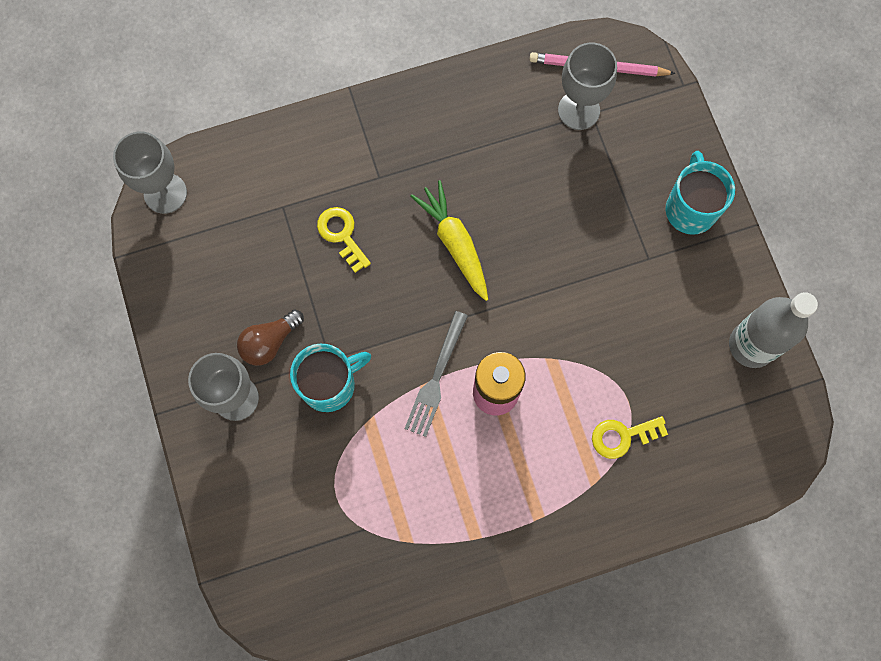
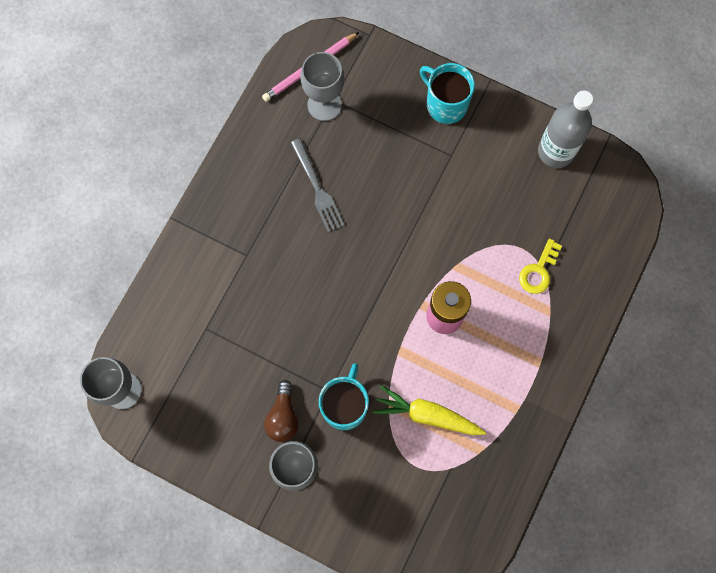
camera: 45 degrees left, 0 degrees up
yellow key [317,207,371,273] -> none
grey fork [405,311,468,437] -> grey fork moved to [291,139,344,232]
yellow carrot [411,180,488,301] -> yellow carrot moved to [373,385,486,435]

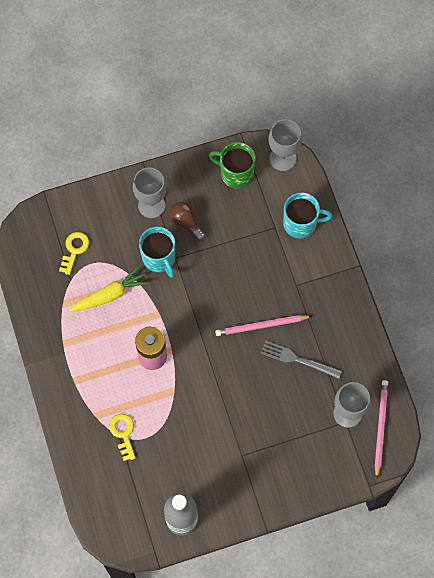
camera: 135 degrees right, 5 degrees down
turquoise mug [420,63,475,124] -> turquoise mug moved to [283,192,332,238]
none -> yellow key [59,232,89,275]
none -> green mug [209,142,256,188]
none -> pink pencil [215,315,312,336]

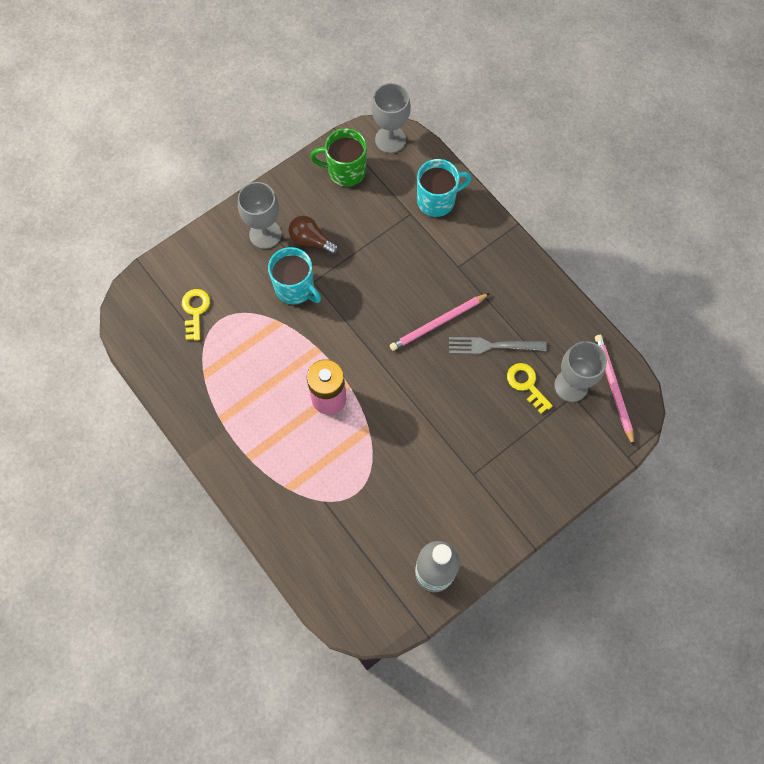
camera: 20 degrees left, 0 degrees up
yellow carrot [69,265,150,312] -> none
yellow key [109,414,135,461] -> yellow key moved to [507,363,553,413]

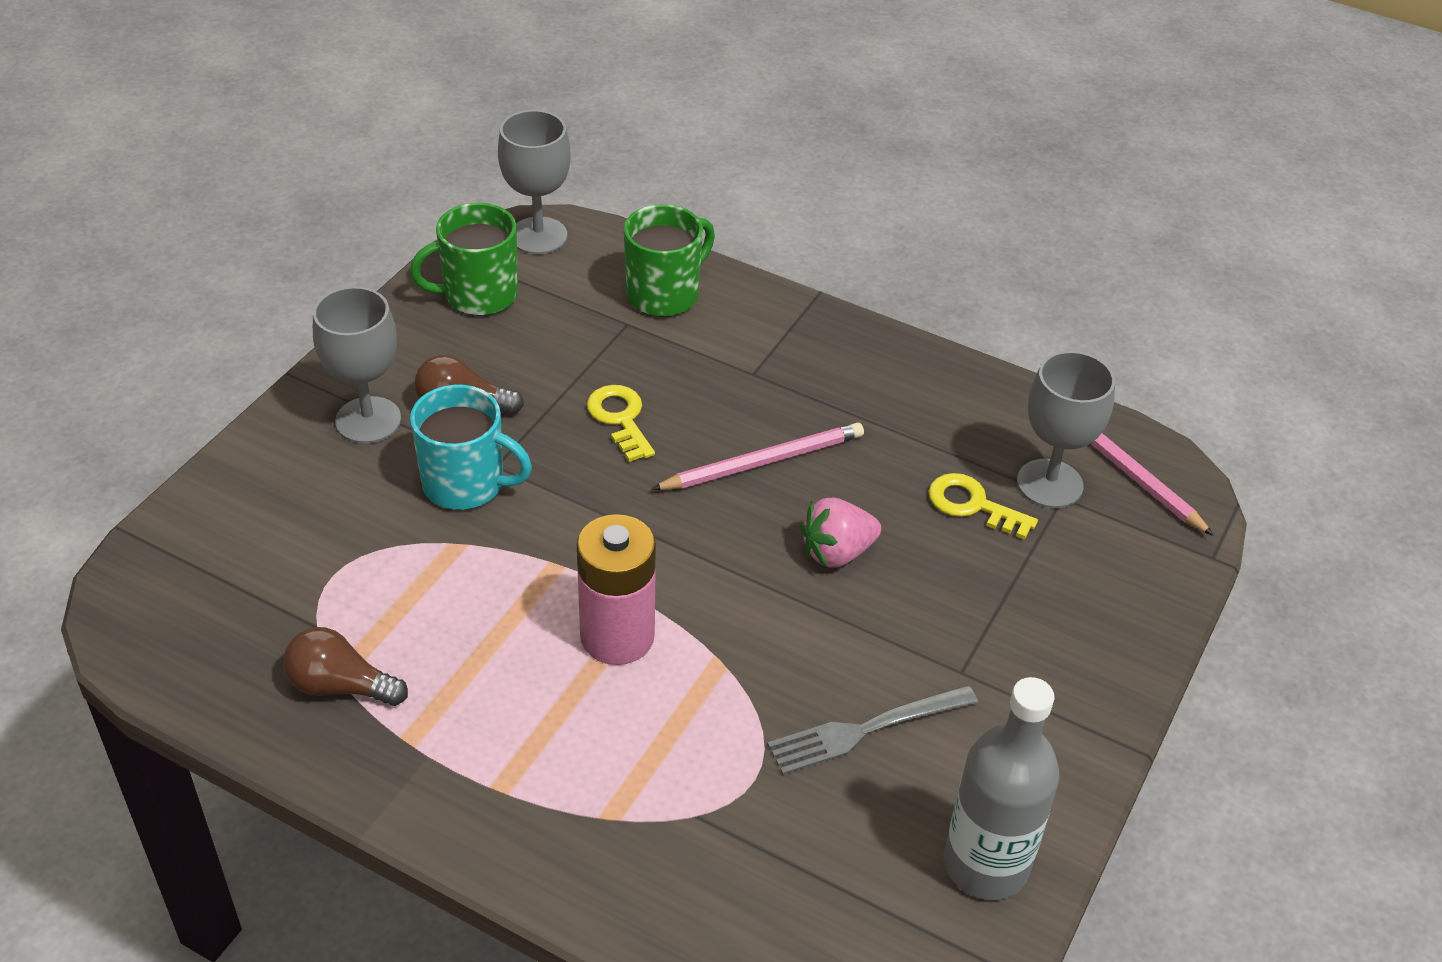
camera: 25 degrees left, 25 degrees down
yellow key [182,289,210,341] -> yellow key moved to [587,385,655,462]
pink pencil [389,293,490,351] -> pink pencil turned 150 degrees counterclockwise [651,423,864,490]
turquoise mug [417,159,472,217] -> green mug [624,204,715,317]
grey fork [449,337,547,354] -> grey fork moved to [767,685,978,775]
none -> brown light bulb [283,627,408,706]
none -> pink strawberry [801,497,881,568]

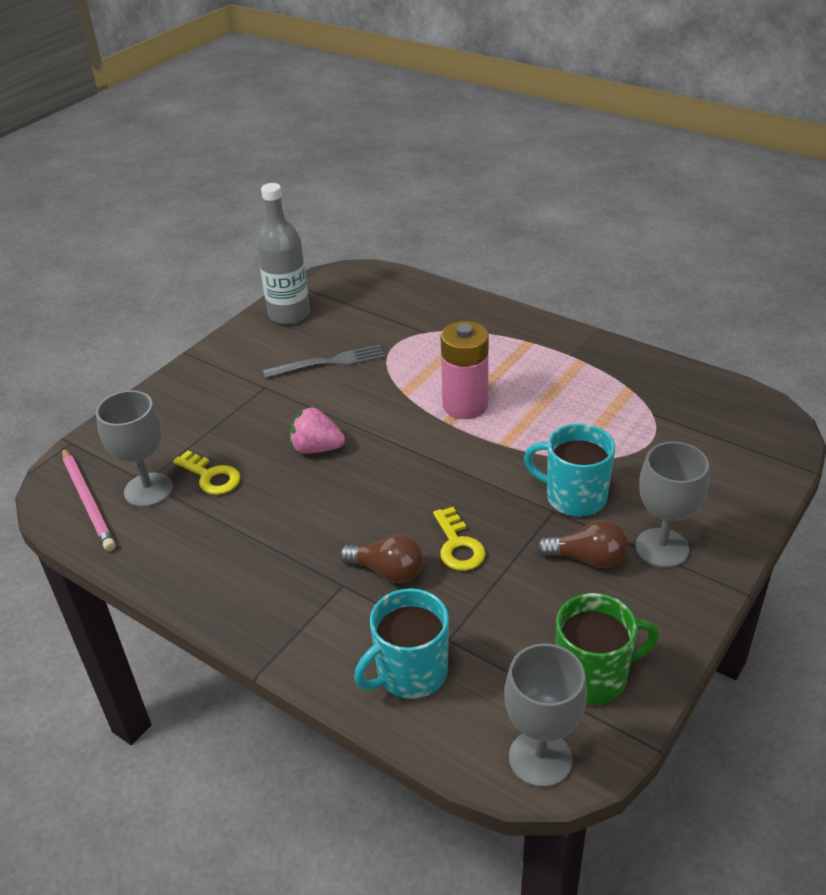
camera: 170 degrees left, 5 degrees down
brown light bulb [283,627,408,706] -> brown light bulb moved to [340,534,423,583]
green mug [624,204,715,317] -> turquoise mug [354,588,449,699]
pink pencil [651,423,864,490] -> none
pink strawberry [801,497,881,568] -> pink strawberry turned 150 degrees counterclockwise [290,407,345,454]

